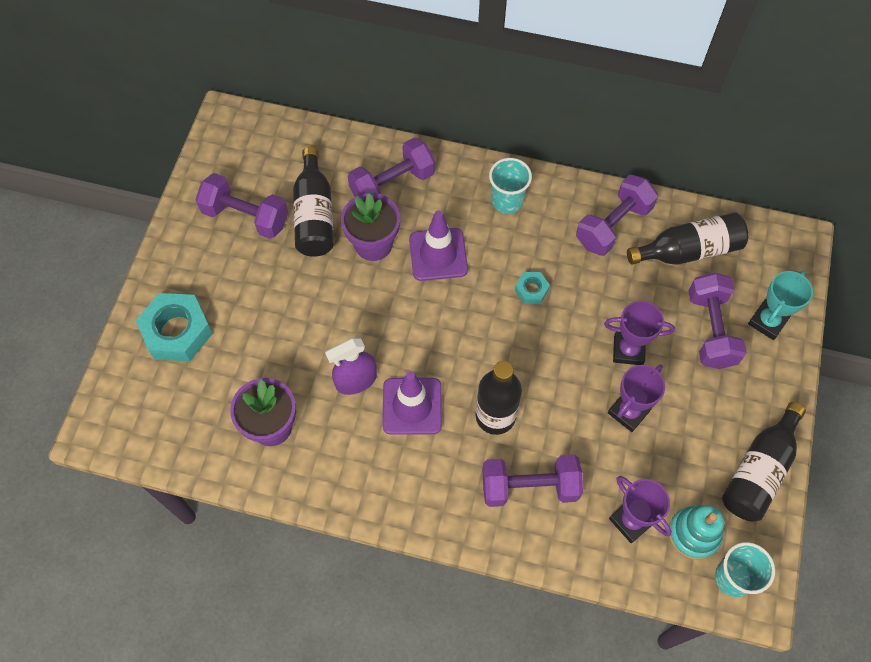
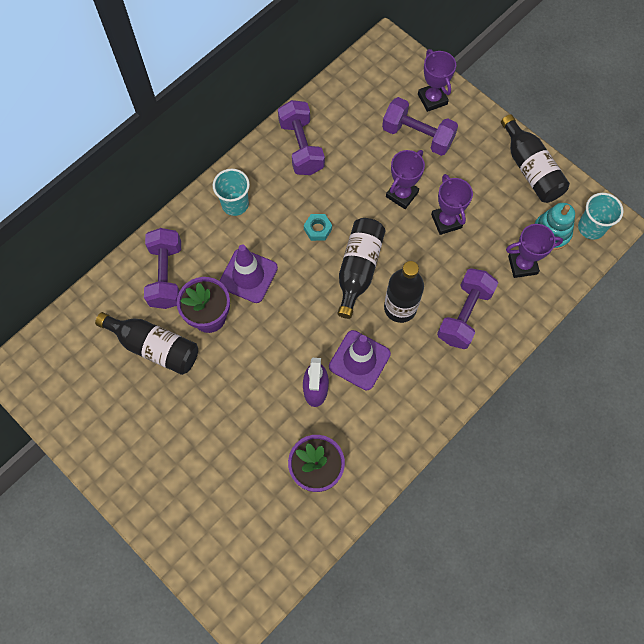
camera: 60 degrees left, 5 degrees up
turquoise nut [136,293,213,361] -> none
purple dumbbell [196,173,288,239] -> none
black bottle [627,212,748,265] -> black bottle moved to [337,218,385,319]
turquoise trophy [748,270,813,340] -> purple trophy [418,49,456,112]

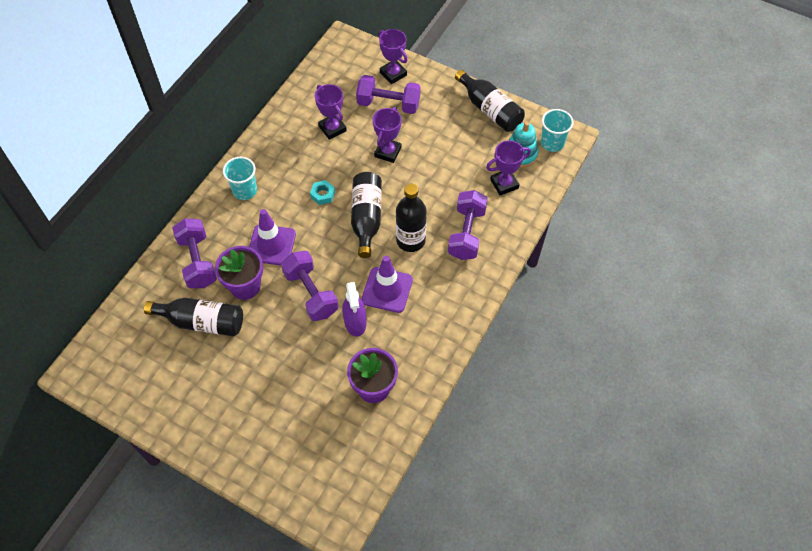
camera: 15 degrees left, 10 degrees down
purple dumbbell [278,100,325,175] -> purple dumbbell moved to [281,251,339,321]
purple trophy [431,174,473,235] -> purple trophy moved to [315,84,347,140]

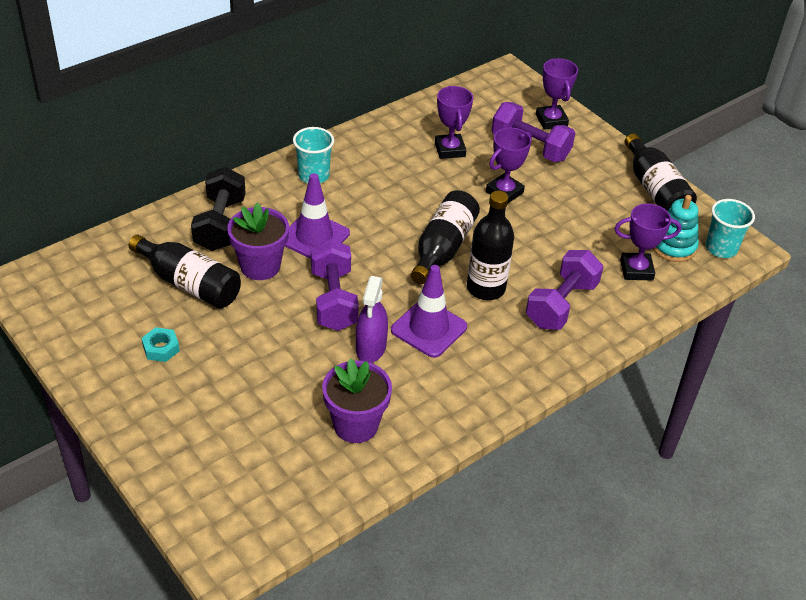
camera: 20 degrees right, 15 degrees down
purple dumbbell [172,218,217,288] -> black dumbbell [191,167,246,251]
turquoise nut [310,180,335,205] -> turquoise nut moved to [142,327,180,362]

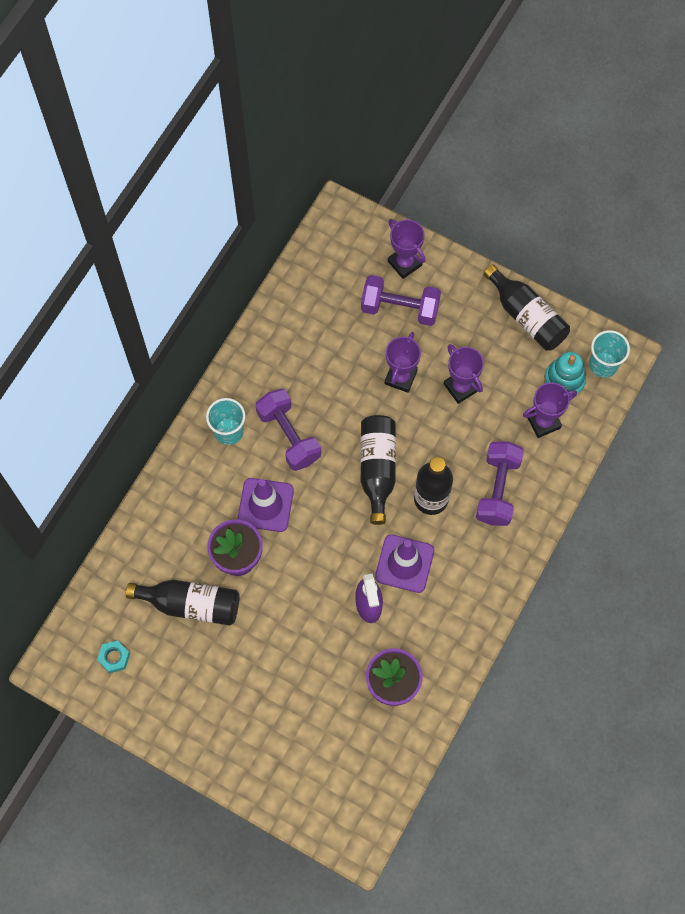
camera: 20 degrees left, 25 degrees up
turquoise nut [142,327,180,362] -> turquoise nut moved to [97,640,130,673]
black dumbbell [191,167,246,251] -> none
purple dumbbell [311,239,359,331] -> purple dumbbell moved to [255,388,321,471]
purple trophy [435,86,473,159] -> purple trophy moved to [444,344,484,404]

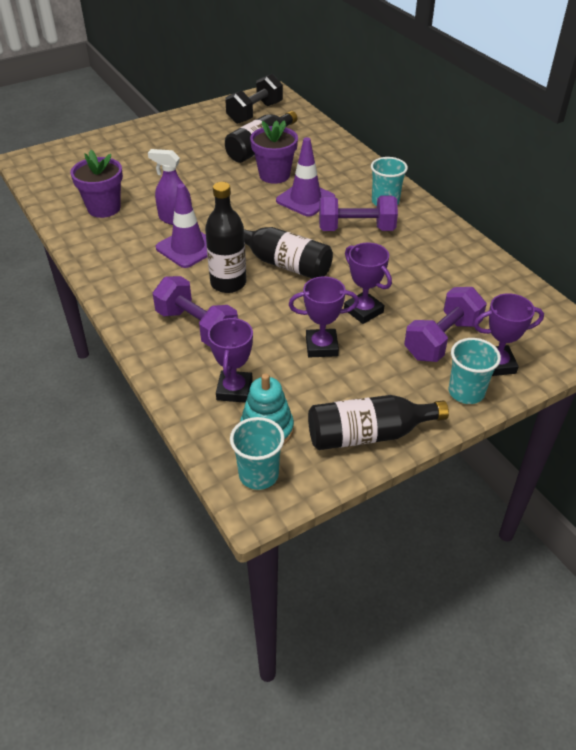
camera: 120 degrees right, 25 degrees down
turquoise nut [97,640,130,673] -> black dumbbell [225,74,283,124]
none -> turquoise cup [449,338,501,404]

